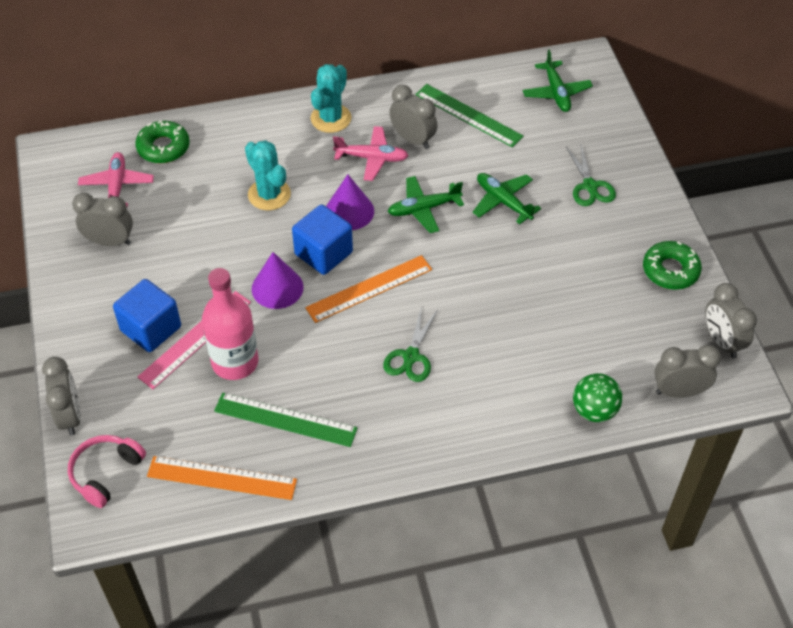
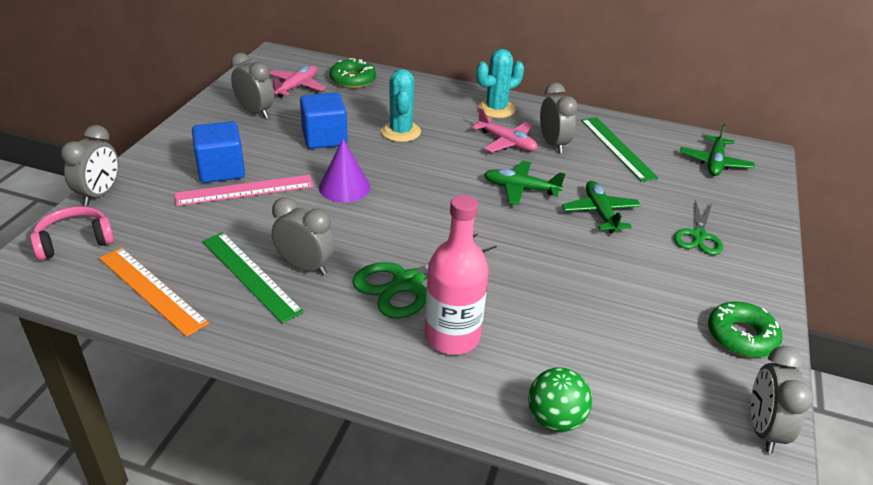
camera: 30 degrees right, 15 degrees down
pink bottle [202,268,258,380] -> pink bottle moved to [425,195,489,355]
blue cube [292,205,353,275] -> blue cube moved to [300,93,347,149]
orange ruler [305,255,432,323] -> none
purple cone [326,174,374,230] -> none
green scissors [383,305,438,382] -> green scissors [352,233,497,319], size x1.55
grey clock [654,345,721,398] -> grey clock moved to [272,197,335,275]

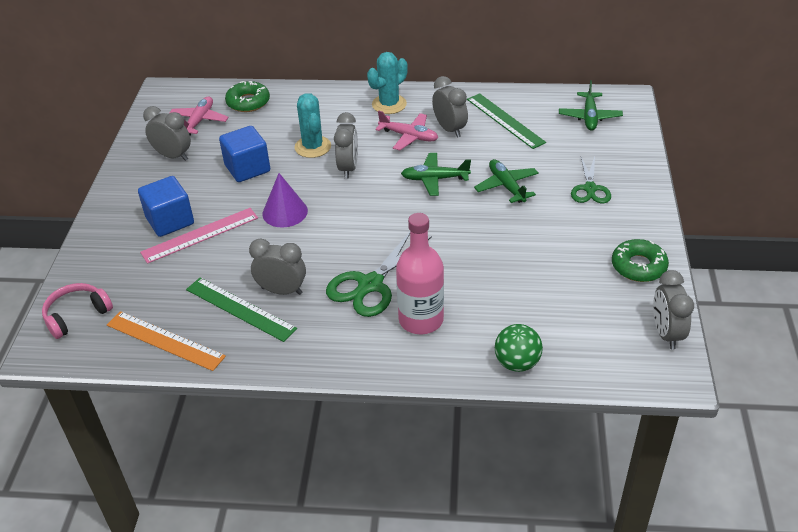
camera: 10 degrees left, 5 degrees up
grey clock [61,125,119,206] -> grey clock moved to [334,112,358,179]

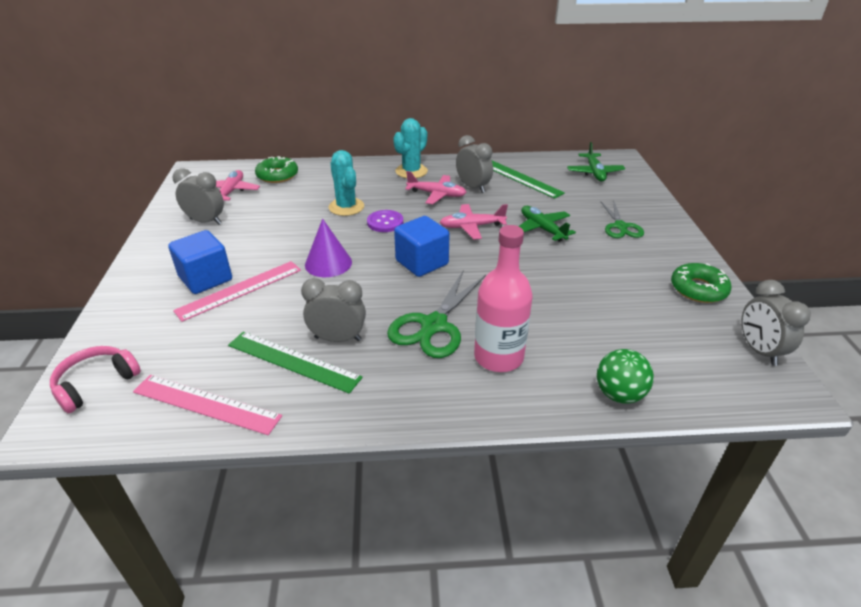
camera: 10 degrees left, 5 degrees down
orange ruler [107,311,226,371] -> pink ruler [133,375,282,435]
blue cube [219,126,270,182] -> blue cube moved to [394,216,450,277]
grey clock [334,112,358,179] -> purple button [367,210,403,232]
green plane [401,153,471,196] -> pink plane [440,204,508,240]

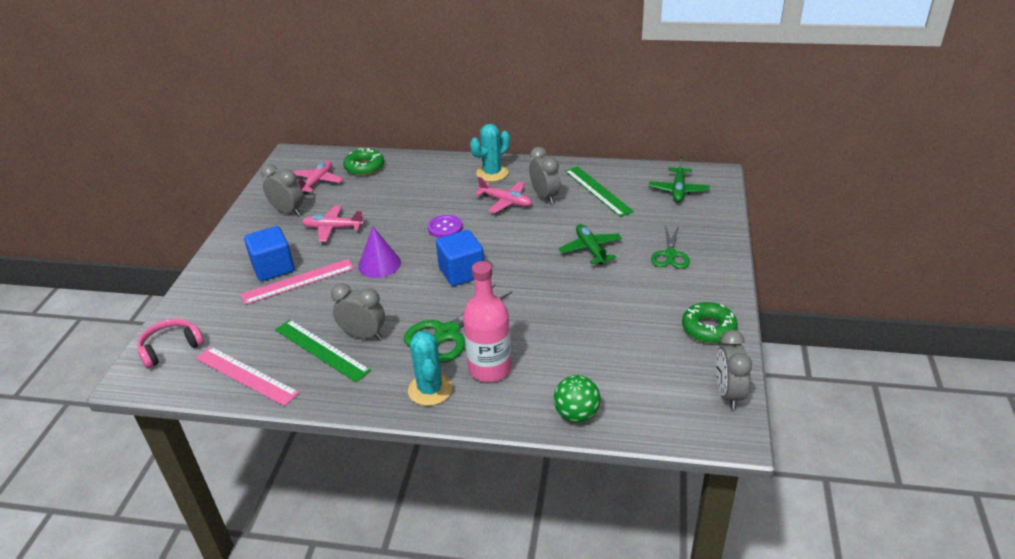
camera: 15 degrees right, 0 degrees up
turquoise cactus [329,150,364,216] -> turquoise cactus moved to [408,331,453,406]
pink plane [440,204,508,240] -> pink plane moved to [302,205,364,242]

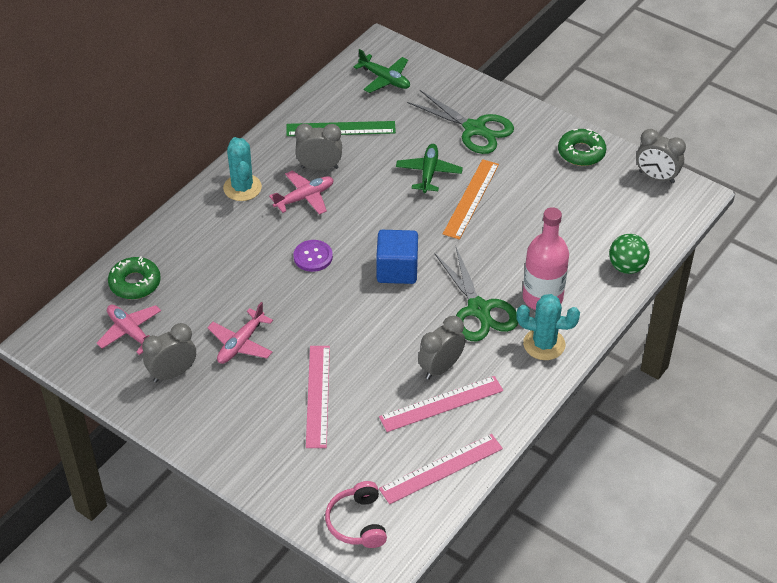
camera: 65 degrees left, 10 degrees up
blue cube [244,226,295,281] -> none
green ruler [275,320,371,382] -> pink ruler [379,376,503,432]
purple cone [358,226,401,278] -> none
green plane [559,224,622,265] -> green plane turned 90 degrees clockwise [396,144,463,193]
green scissors [651,225,690,269] -> green scissors [407,90,514,154], size x1.55
none -> orange ruler [443,159,499,240]

